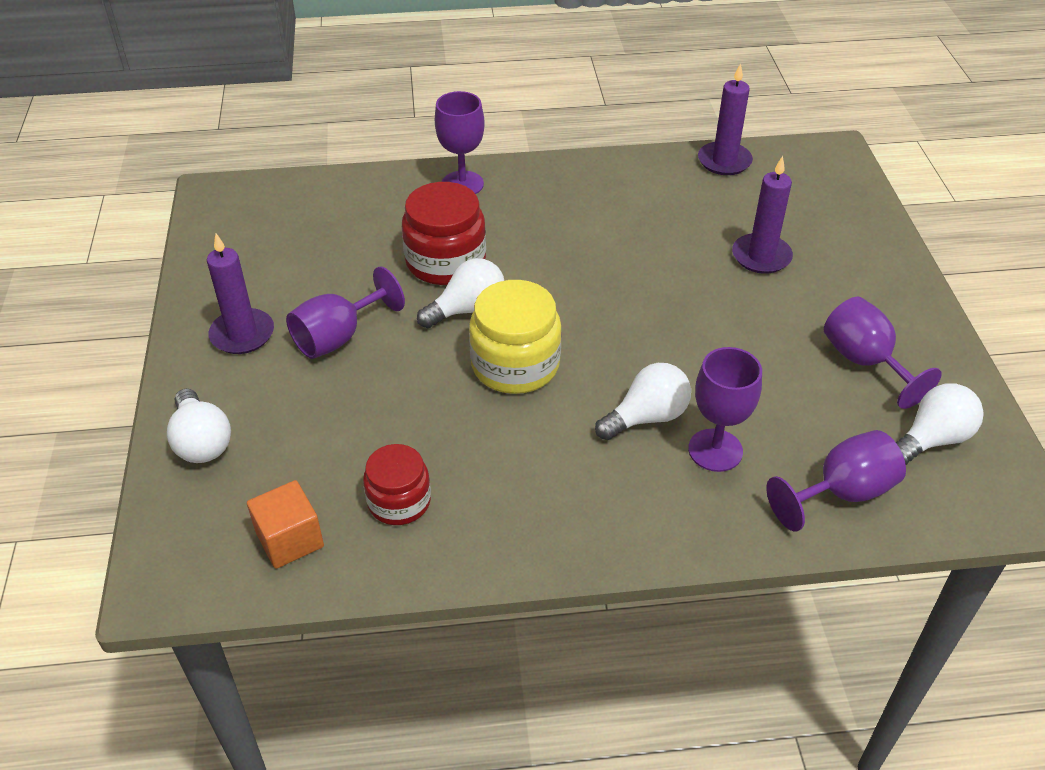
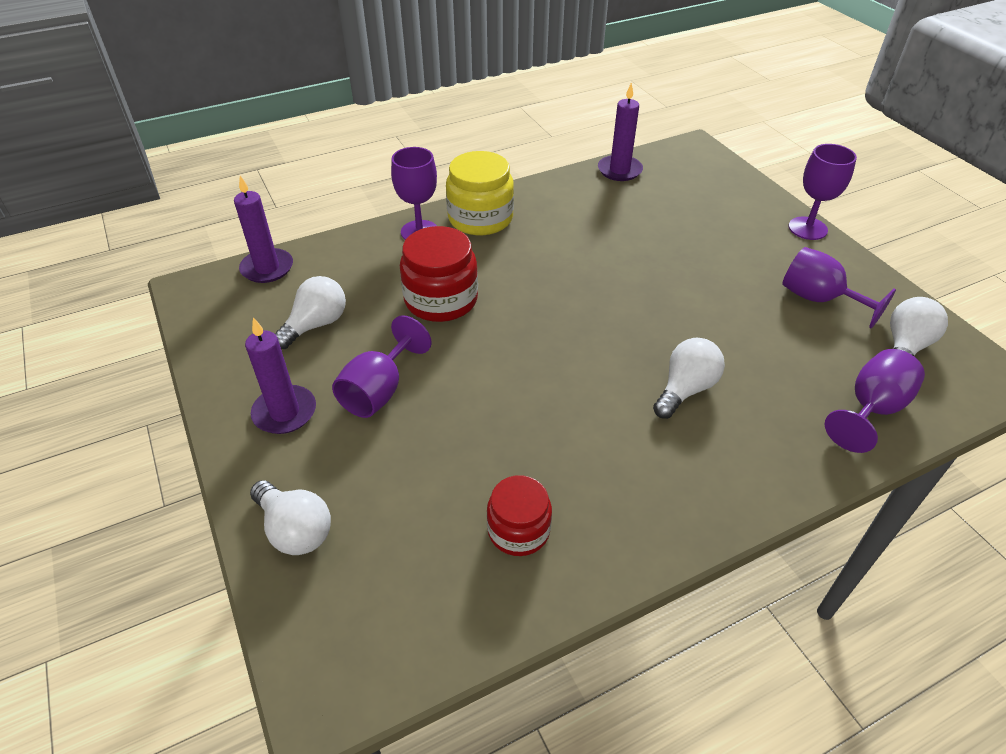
camera: 20 degrees left, 0 degrees up
orange cube [247,480,324,569] -> none
white light bulb [417,258,504,328] -> white light bulb moved to [275,276,346,349]
yellow jar [469,280,562,394] -> yellow jar moved to [446,151,514,235]
purple goblet [688,347,762,472] -> purple goblet moved to [789,144,857,240]
purple candle [732,156,793,274] -> purple candle moved to [234,176,293,283]

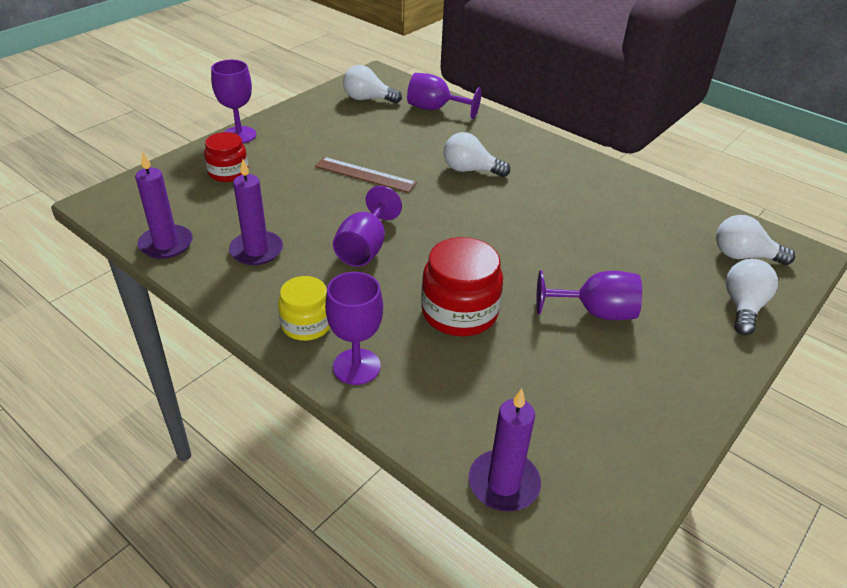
camera: 115 degrees left, 5 degrees down
purple candle [245,317,316,434] -> purple candle moved to [229,159,283,265]
white light bulb [275,276,346,349] -> white light bulb moved to [716,215,795,265]
yellow jar [446,151,514,235] -> yellow jar [278,276,330,341], size x0.64
red jar [487,475,552,556] -> red jar moved to [204,132,248,182]
purple goblet [782,247,896,328] -> purple goblet moved to [333,186,402,267]
none -> brown ruler [315,157,417,193]

